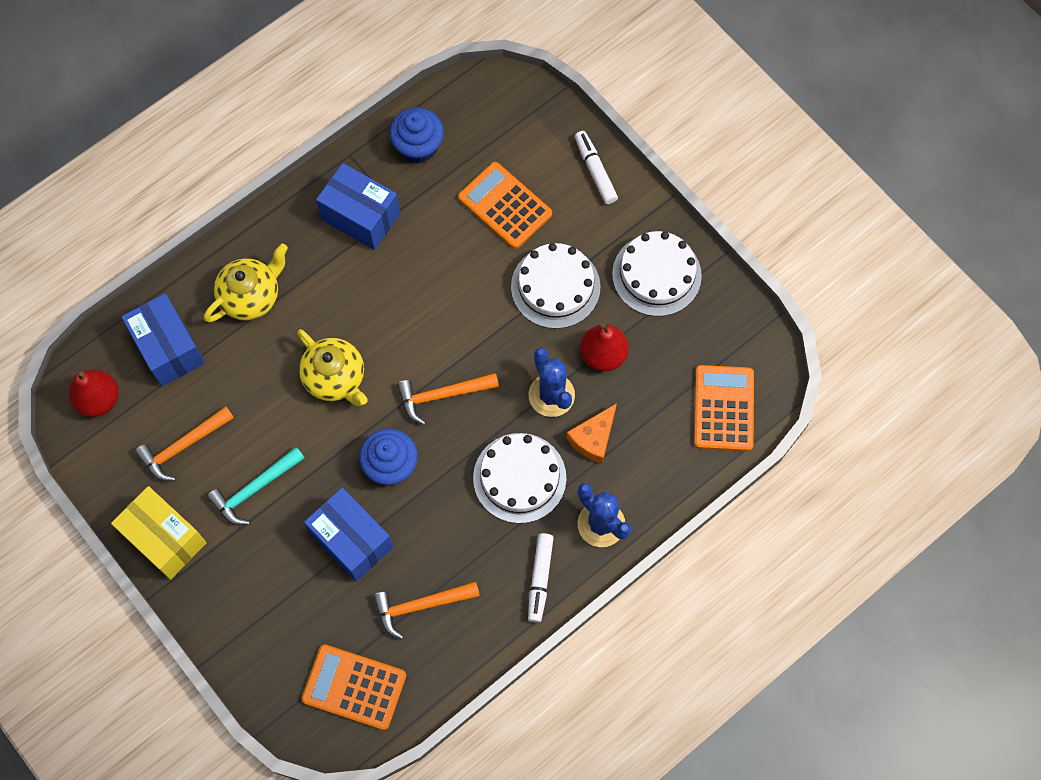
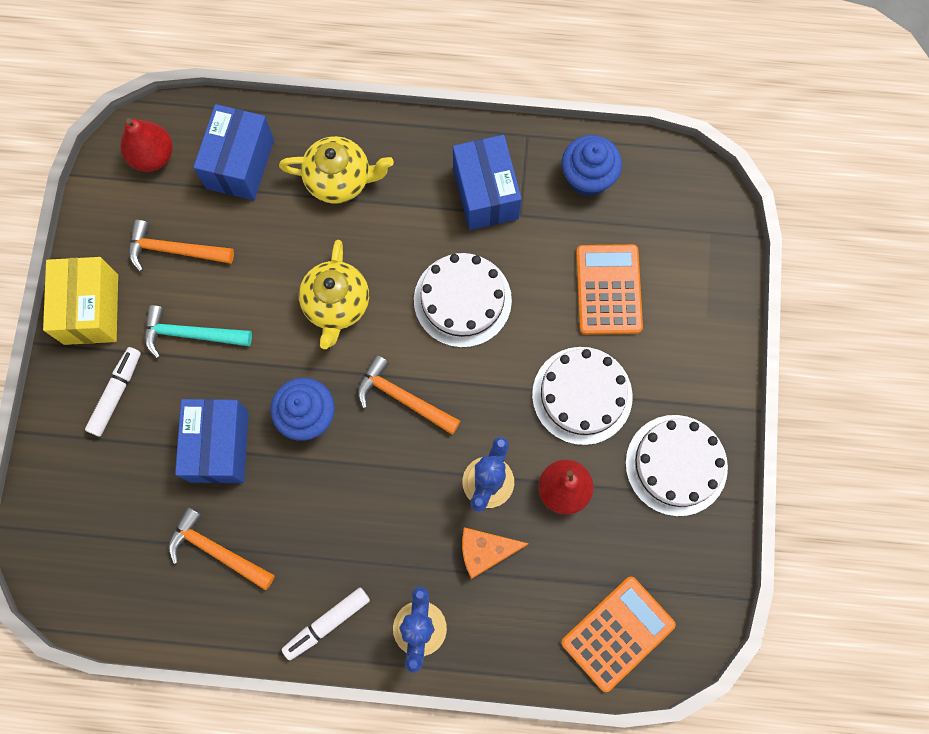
camera: 45 degrees right, 5 degrees up
orange calculator [302,644,406,730] -> none
white cake [473,433,566,523] -> white cake moved to [414,253,512,348]
white marker [575,131,618,204] -> white marker moved to [85,347,141,437]

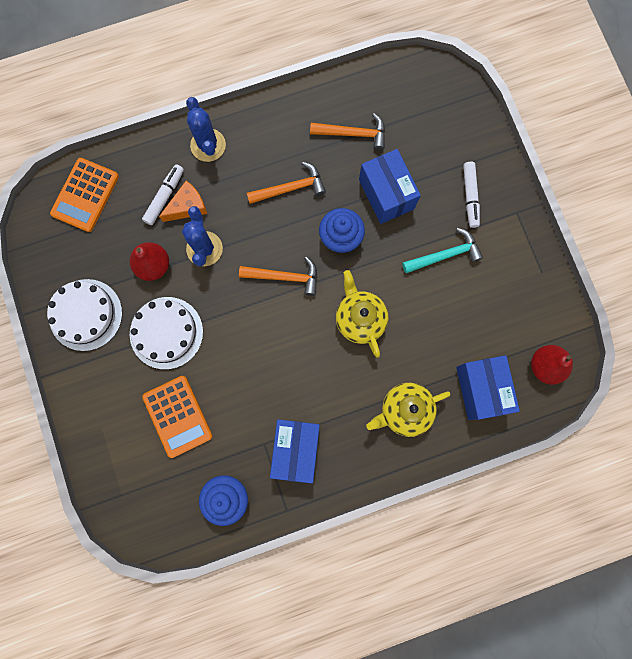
camera: 155 degrees right, 5 degrees up
yellow box [43,257,118,345] -> none
orange hammer [129,220,234,272] -> orange hammer moved to [247,162,326,204]
white marker [282,587,370,661] -> white marker moved to [142,164,184,225]
white cake [414,253,512,348] -> none
blue box [453,135,522,230] -> blue box turned 45 degrees clockwise [270,419,320,483]

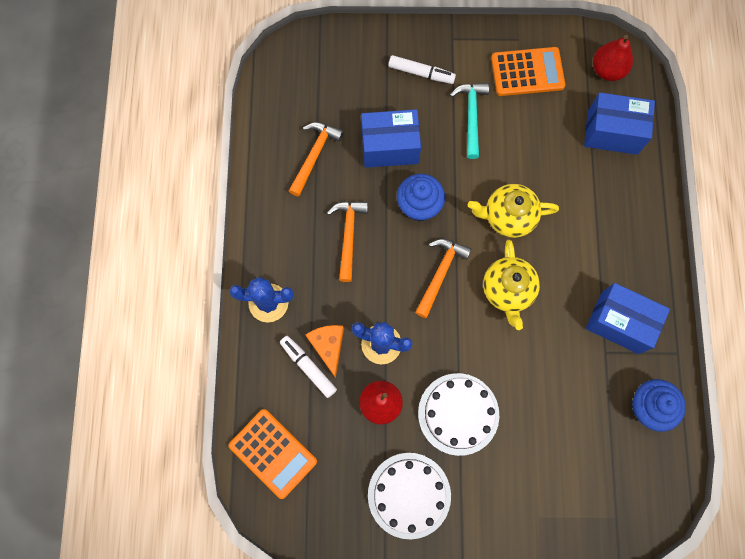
camera: 70 degrees left, 5 degrees down
orange calculator [142,376,213,458] -> orange calculator moved to [491,47,565,96]
yellow teapot [366,383,450,437] -> yellow teapot moved to [483,240,540,330]

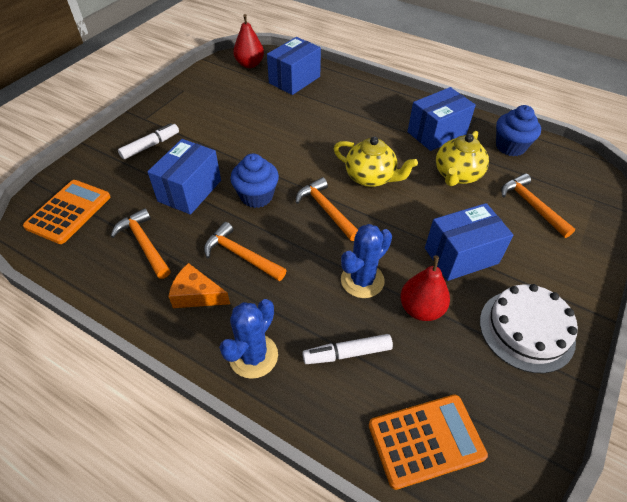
camera: 60 degrees left, 25 degrees down
orange cheese [306,325,344,378] -> orange cheese moved to [168,263,230,308]
white cake [418,373,499,456] -> blue box [425,203,513,281]
turquoise hammer [450,83,489,159] -> none
yellow teapot [468,184,559,238] -> yellow teapot moved to [436,131,489,186]
orange calculator [491,47,565,96] -> orange calculator moved to [23,180,111,244]
none -> orange hammer [501,173,575,238]

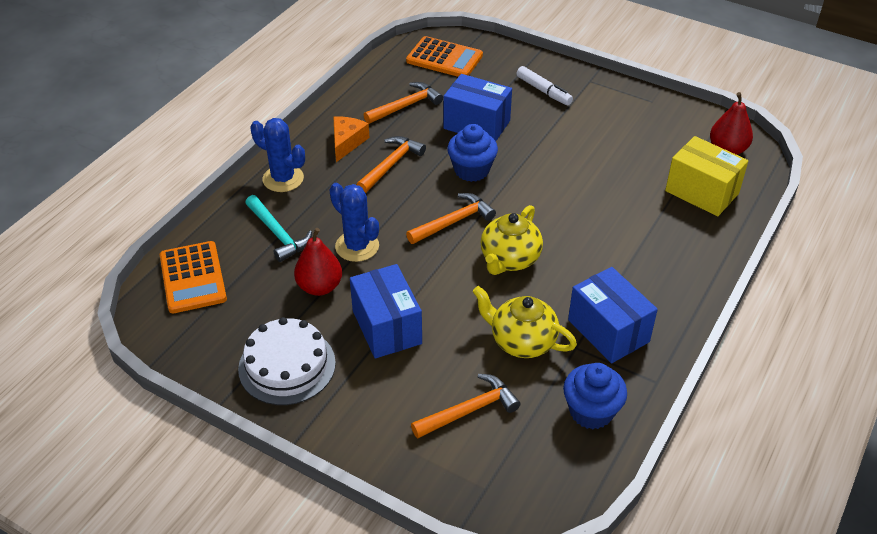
camera: 90 degrees right, 5 degrees down
blue box [267,37,321,95] -> yellow box [665,136,748,216]
white marker [302,334,393,364] -> turquoise hammer [245,195,312,262]

